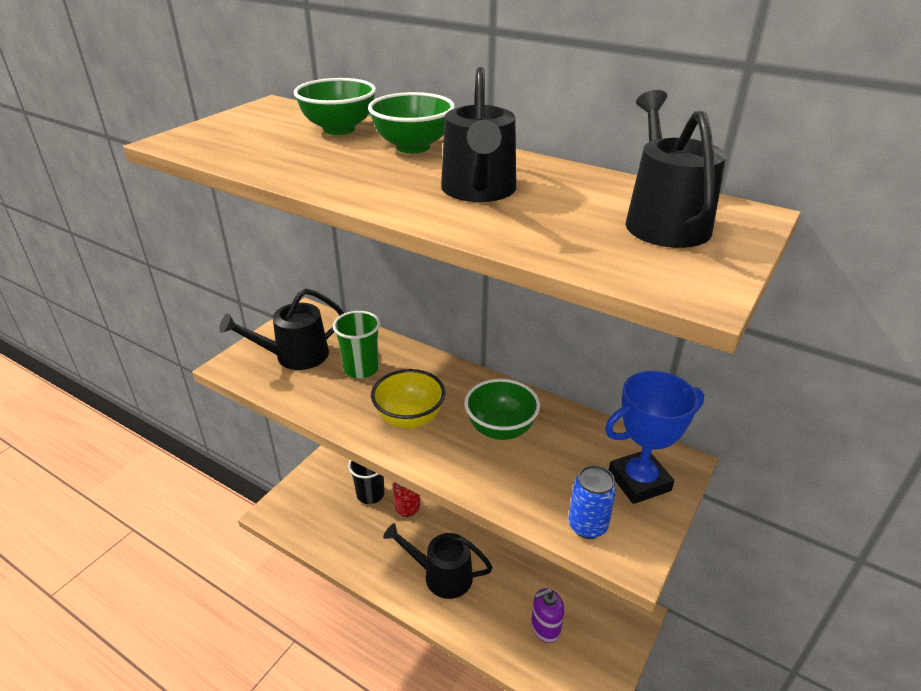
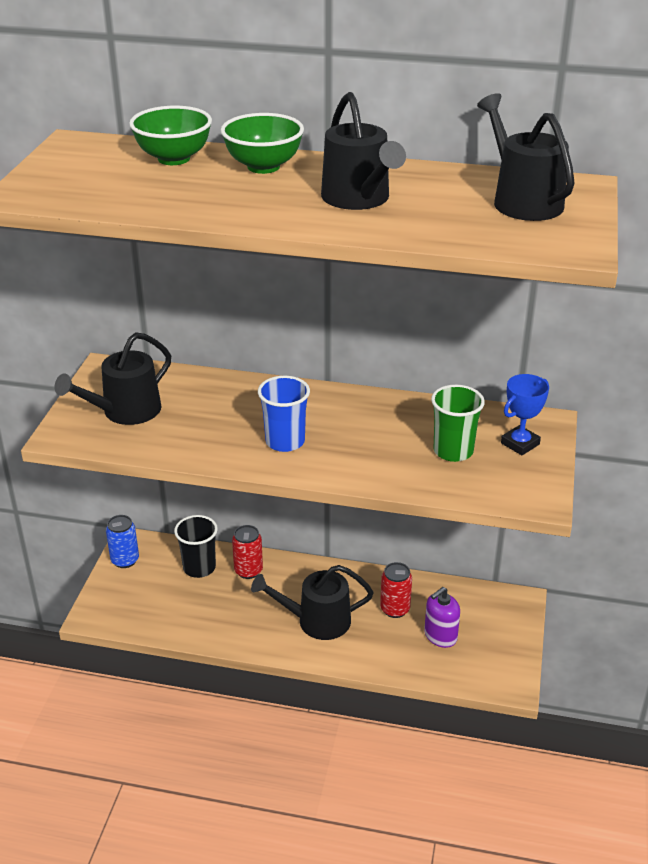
camera: 20 degrees left, 0 degrees up
green cup [333,311,380,378] -> green cup moved to [431,385,485,462]
yellow bowl [371,369,445,429] -> blue cup [258,376,310,452]
green bowl [465,379,540,440] -> none
blue can [568,465,616,539] -> blue can moved to [106,515,139,568]
blue trophy [605,371,704,504] -> blue trophy [501,374,549,455], size x0.65
none -> red can [380,562,412,618]

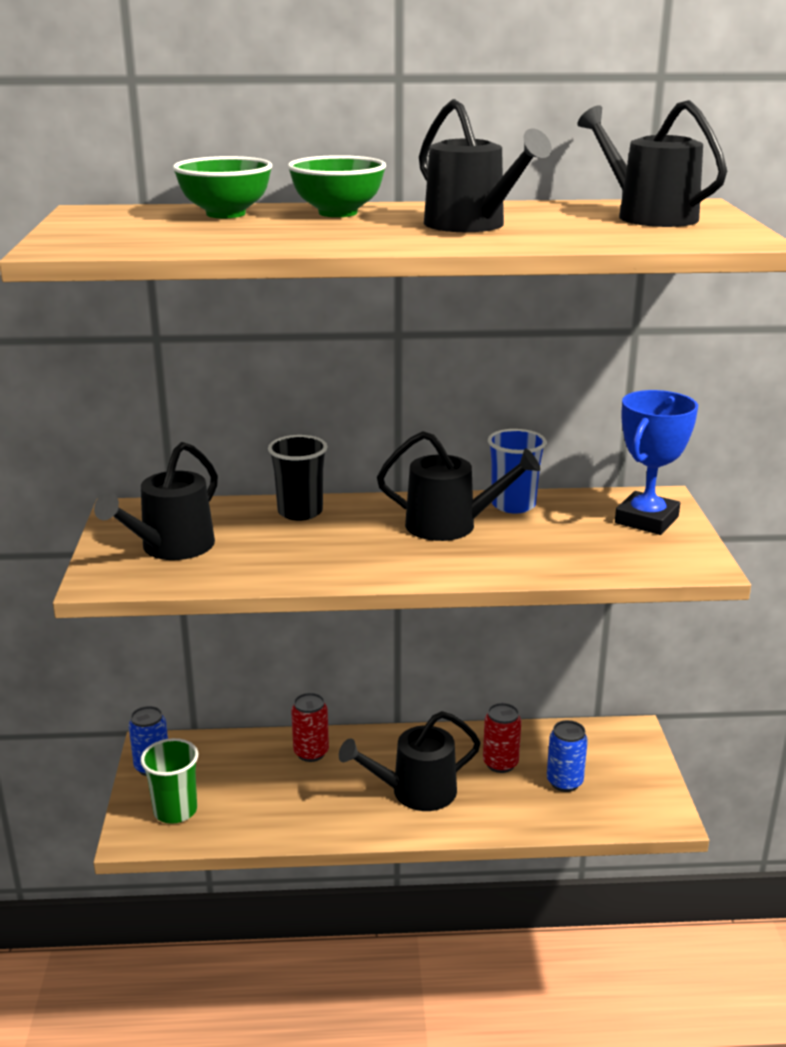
camera: 15 degrees left, 10 degrees down
black cup [174,515,218,578] -> black cup moved to [268,435,328,521]
blue cup [258,376,310,452] -> blue cup moved to [488,429,547,514]
purple soap dispenser [424,587,460,648] -> blue can [547,720,588,792]
green cup [431,385,485,462] -> green cup moved to [140,738,198,824]
blue trophy [501,374,549,455] -> blue trophy [615,390,698,535], size x1.53
none -> black watering can [377,431,541,541]

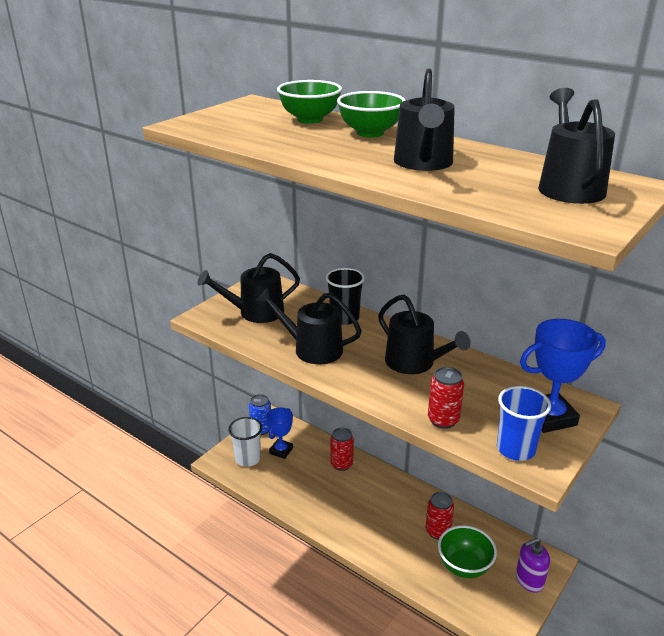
camera: 40 degrees right, 5 degrees up
green cup [140,738,198,824] -> white cup [228,417,262,467]
black watering can [339,711,481,811] -> black watering can moved to [256,288,362,364]
blue cup [488,429,547,514] -> blue cup moved to [497,386,551,461]
blue can [547,720,588,792] -> green bowl [438,525,497,578]
none -> blue trophy [266,408,293,459]
none -> red can [428,367,464,429]
none -> purple soap dispenser [516,538,550,592]

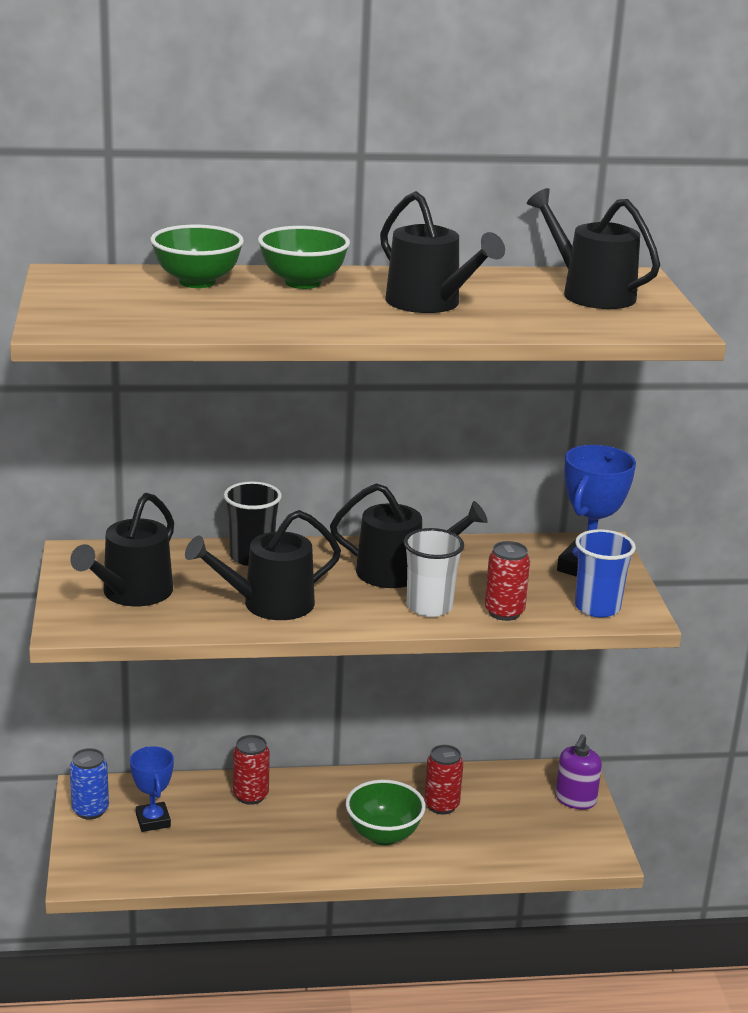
camera: 45 degrees left, 5 degrees down
white cup [228,417,262,467] -> white cup moved to [404,528,464,617]
green bowl [438,525,497,578] -> green bowl moved to [346,780,426,845]

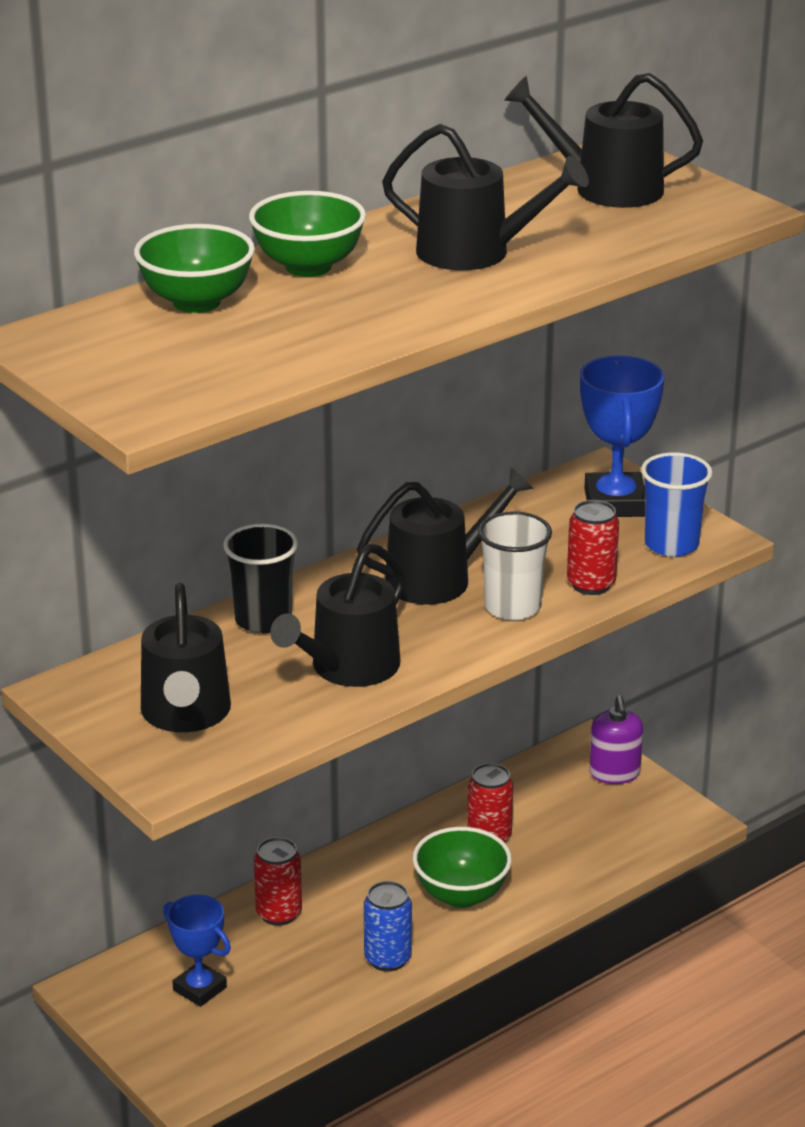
camera: 30 degrees left, 5 degrees up
blue can [70,748,109,820] -> blue can moved to [364,881,412,972]

